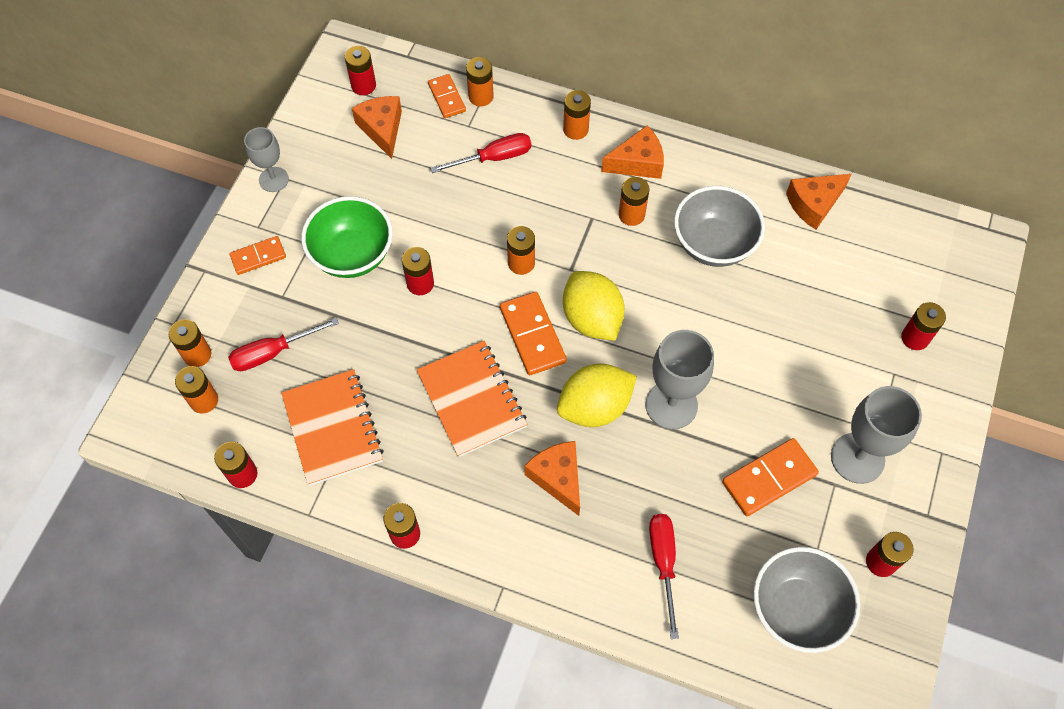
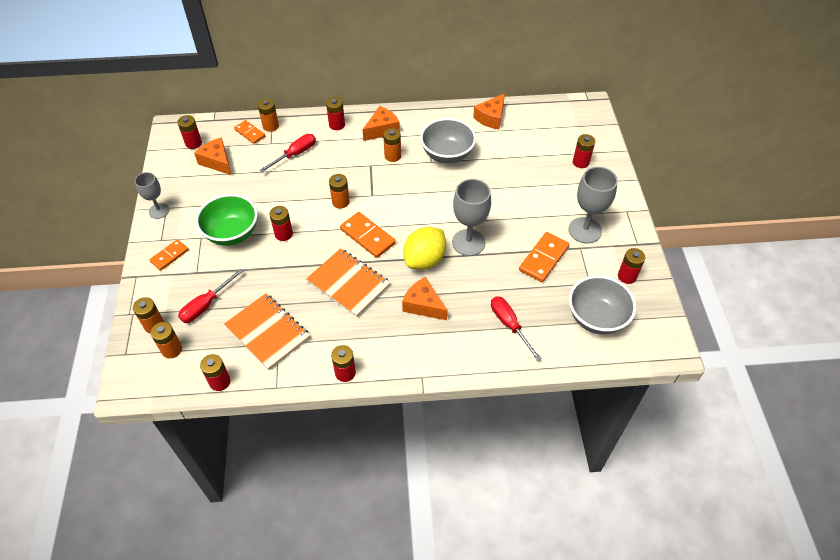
camera: 25 degrees left, 10 degrees down
orange battery [563,90,591,140] -> red battery [326,97,345,130]
yellow lemon [563,271,625,341] -> none

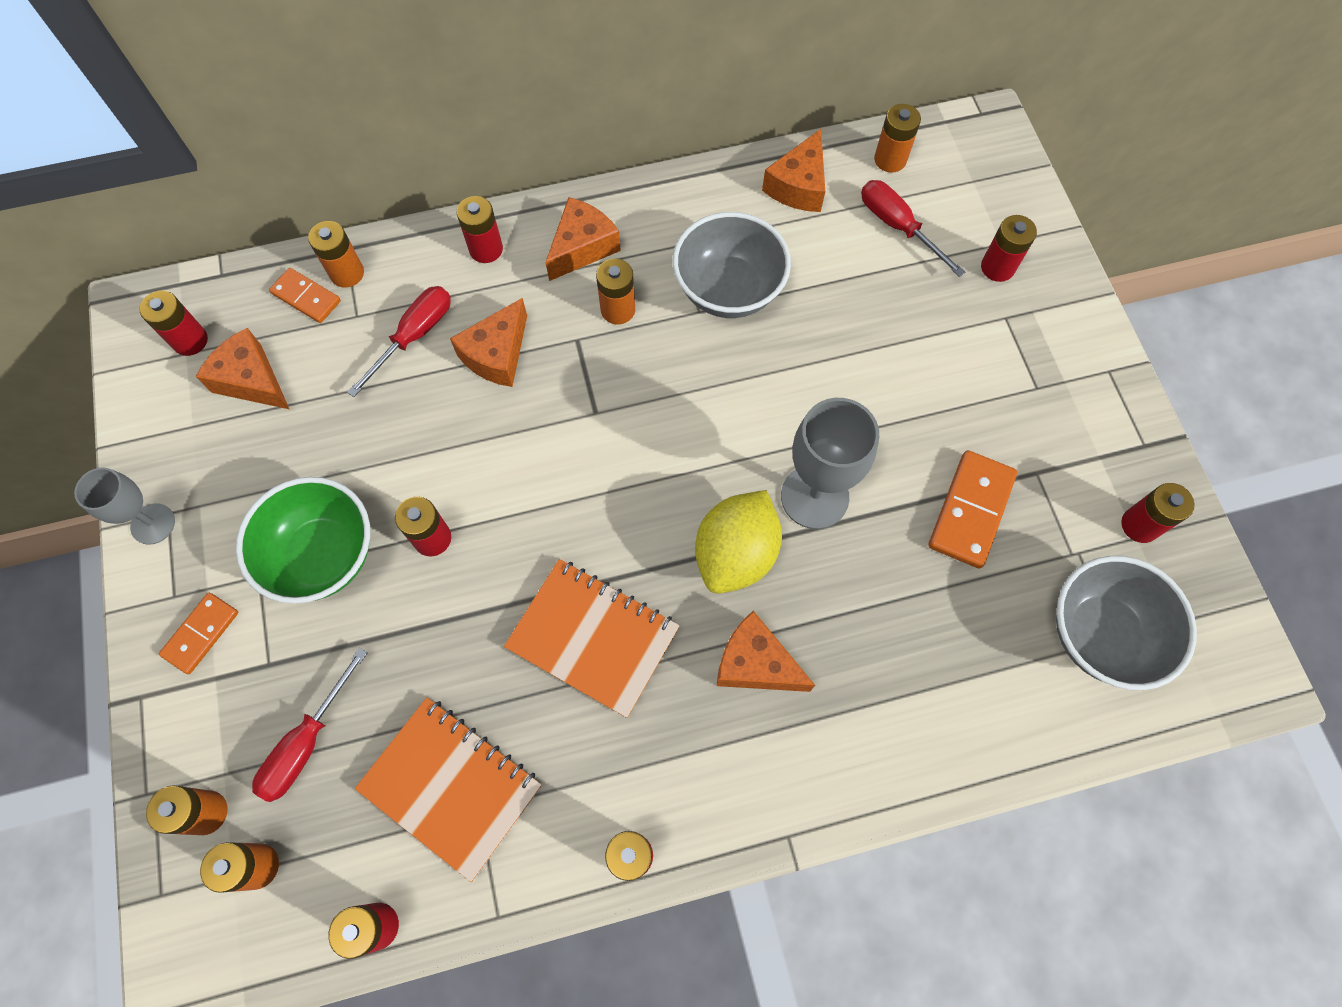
camera: 10 degrees left, 15 degrees up
orange battery [329,174,350,209] -> orange battery moved to [874,104,921,173]
orange domino [340,212,396,258] -> none
red screwdriver [491,296,542,361] -> red screwdriver moved to [861,180,965,277]
grey goblet [569,167,618,243] -> none
none -> orange cheese [450,298,527,387]

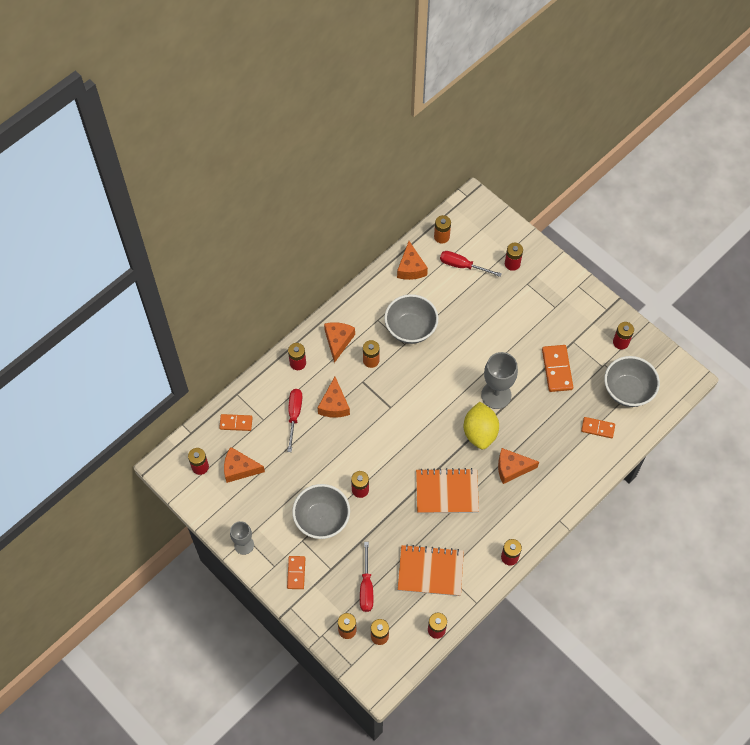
camera: 30 degrees left, 5 degrees down
green bowl [236,477,370,604] -> grey bowl [292,484,350,539]
orange battery [308,221,364,288] -> none
none -> orange domino [581,417,615,438]

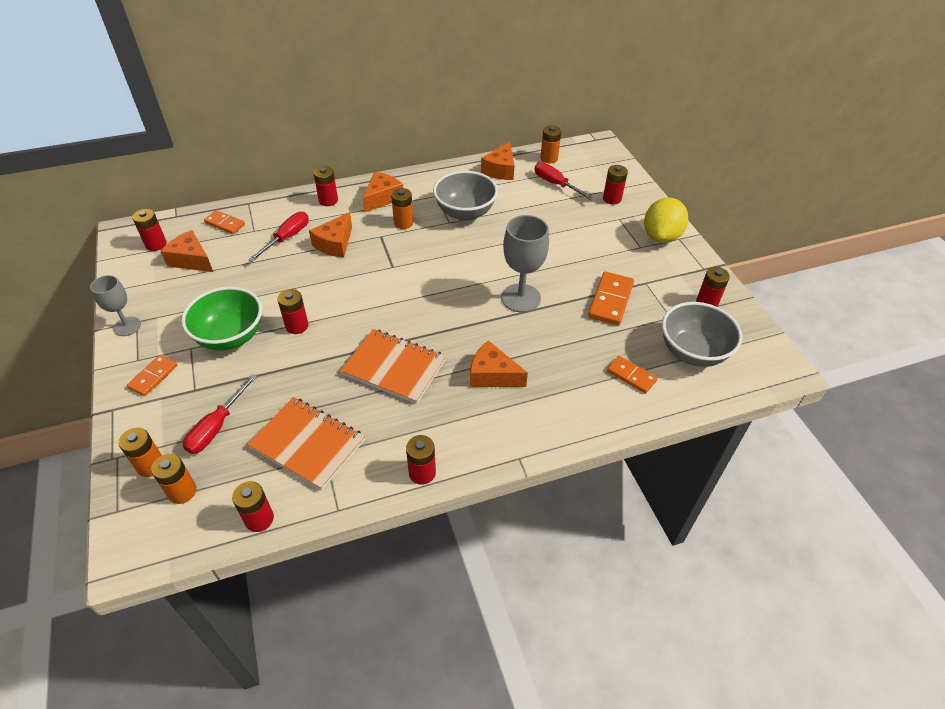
camera: 25 degrees right, 15 degrees down
grey bowl [292,484,350,539] -> green bowl [181,287,262,351]
yellow lemon [464,402,499,449] -> yellow lemon moved to [644,197,688,243]

